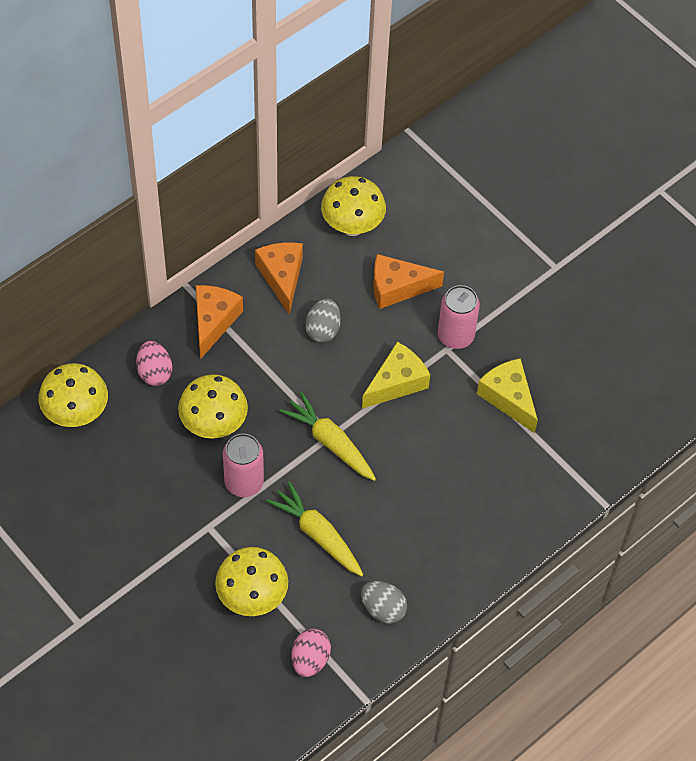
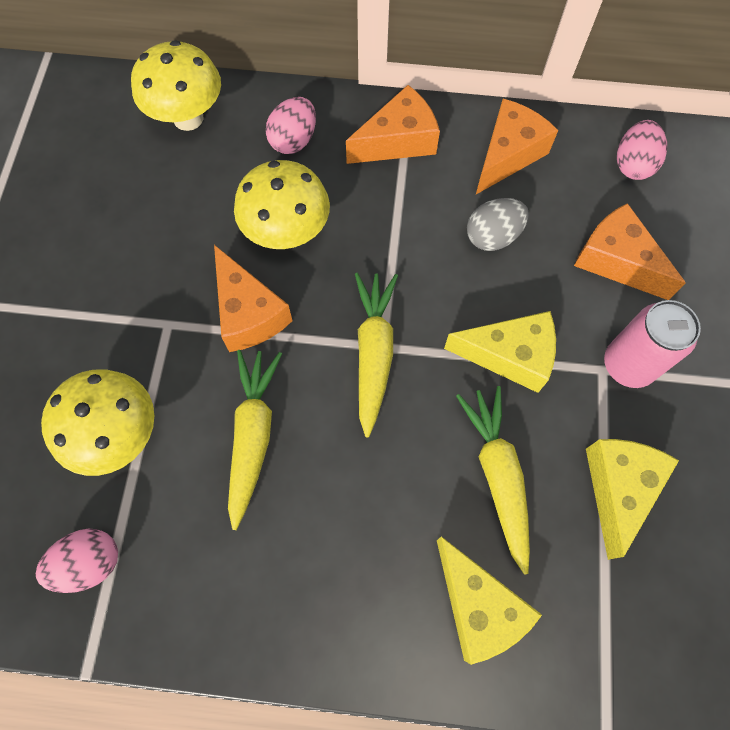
camera: 50 degrees right, 10 degrees up
pink can [223,434,264,497] -> orange cheese [214,245,293,352]
yellow mushroom [321,176,386,236] -> pink egg [617,120,667,180]
grey egg [361,581,407,624] -> none
none -> yellow cheese [437,537,542,665]
none -> yellow carrot [456,386,530,575]

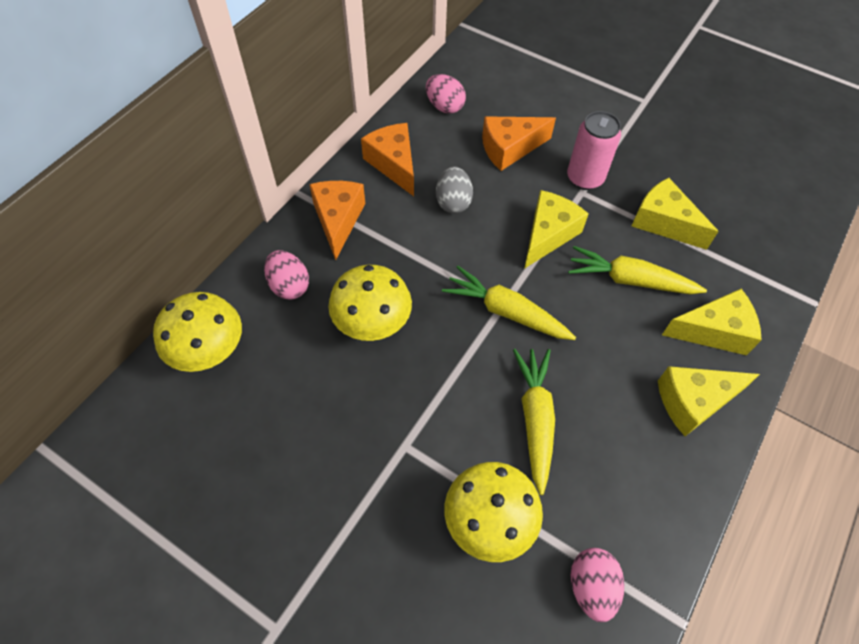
camera: 65 degrees left, 10 degrees down
orange cheese [214,245,293,352] -> none
yellow carrot [228,350,282,530] -> yellow carrot turned 60 degrees clockwise [513,349,555,495]
none -> yellow cheese [658,366,760,436]

